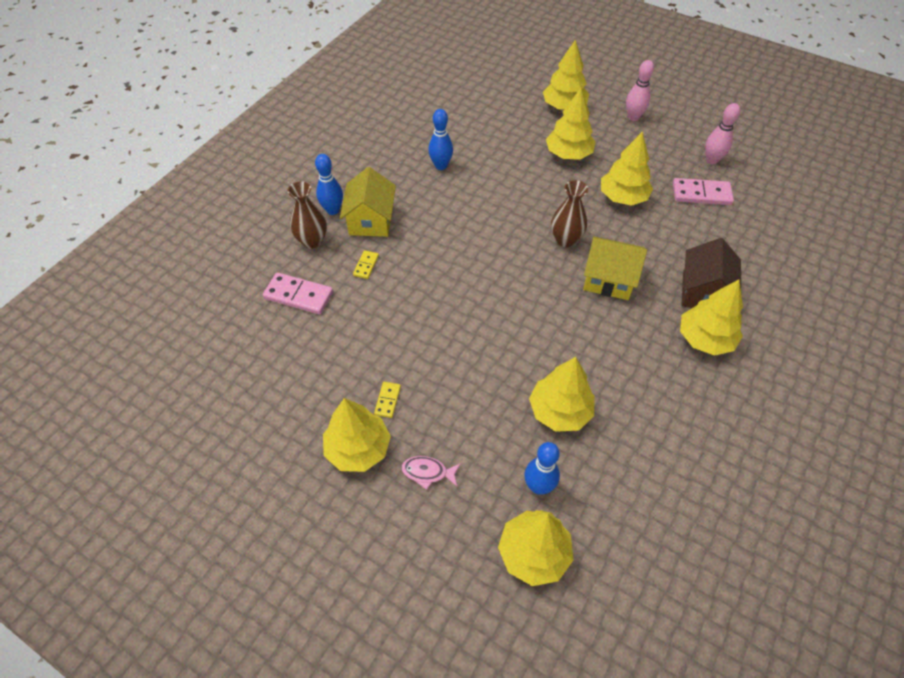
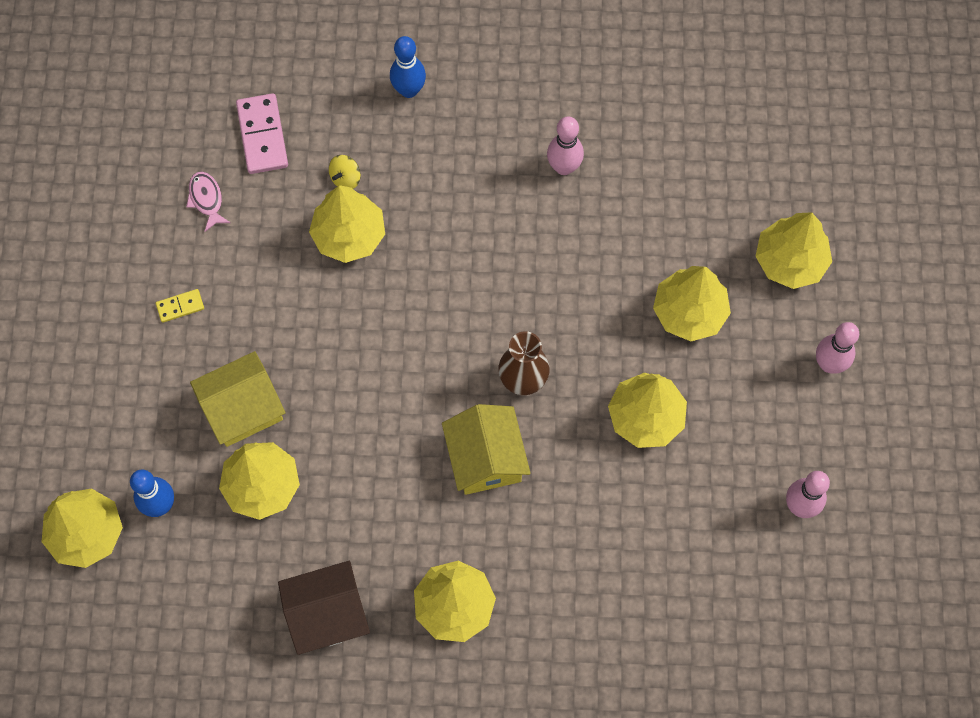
camera: 60 degrees right, 15 degrees up
brown vase [287,181,327,248] -> none
yellow tree [323,398,391,472] -> yellow tree moved to [309,185,385,263]
yellow house [340,167,396,237] -> yellow house moved to [190,351,286,447]
yellow domino [353,250,379,279] -> yellow spinning top [329,155,361,189]
pink fish [401,456,461,490] -> pink fish moved to [186,172,231,232]
blue bowling pin [428,109,453,170] -> pink bowling pin [547,116,584,175]
pink domino [673,178,734,205] -> none
brown house [681,238,741,308] -> brown house moved to [278,561,370,655]

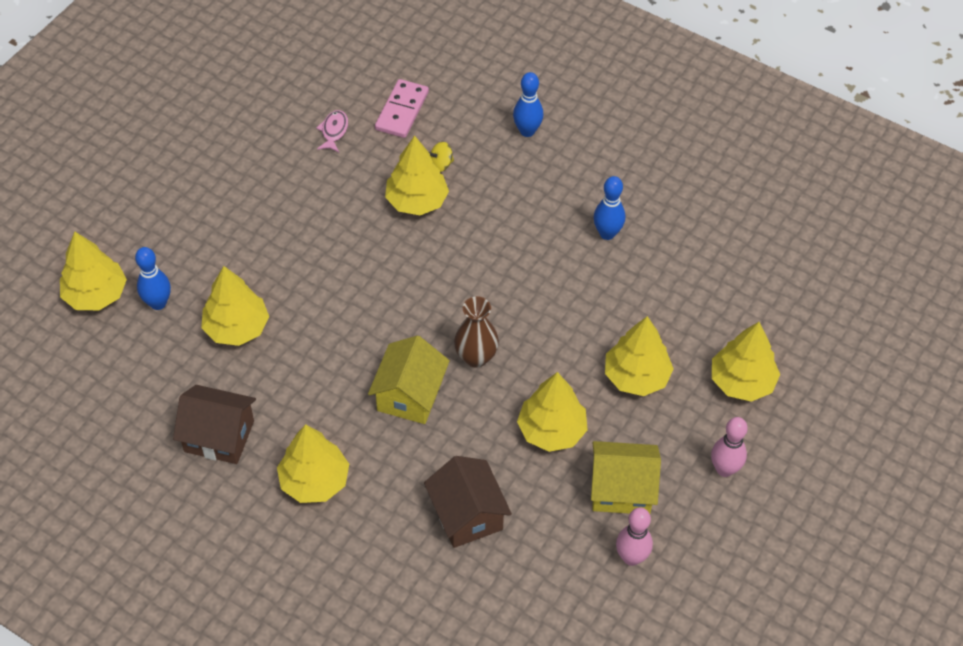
camera: 30 degrees right, 15 degrees down
yellow domino [156,289,204,323] -> none
yellow house [190,351,286,447] -> yellow house moved to [591,441,661,514]
pink bowling pin [547,116,584,175] -> blue bowling pin [594,176,625,240]
none -> brown house [424,456,512,548]

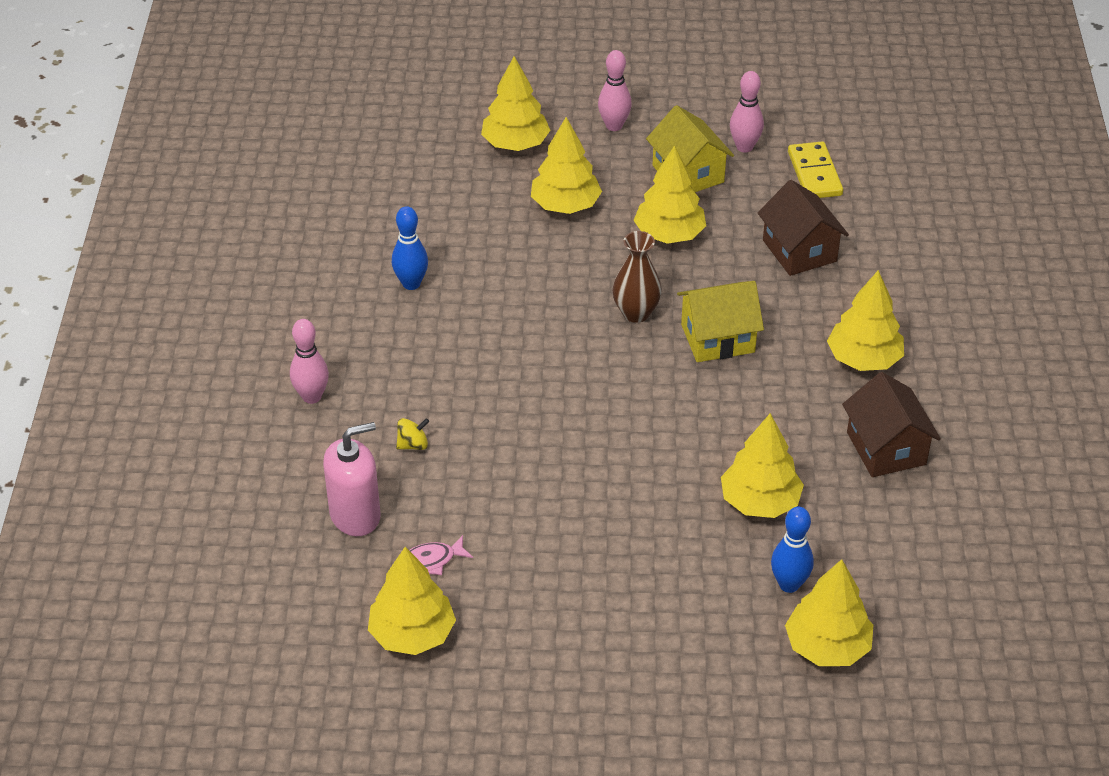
camera: 120 degrees left, 10 degrees down
pink domino [375,79,429,138] -> pink soap dispenser [323,422,381,536]
yellow tree [385,135,449,215] -> yellow tree moved to [368,547,456,655]
brown house [424,456,512,548] -> brown house turned 60 degrees counterclockwise [758,180,849,276]
yellow spinning top [429,142,454,172] -> yellow spinning top turned 60 degrees counterclockwise [396,418,429,450]
blue bowling pin [513,72,543,137] -> pink bowling pin [290,319,329,404]
none -> yellow domino [788,142,843,198]

